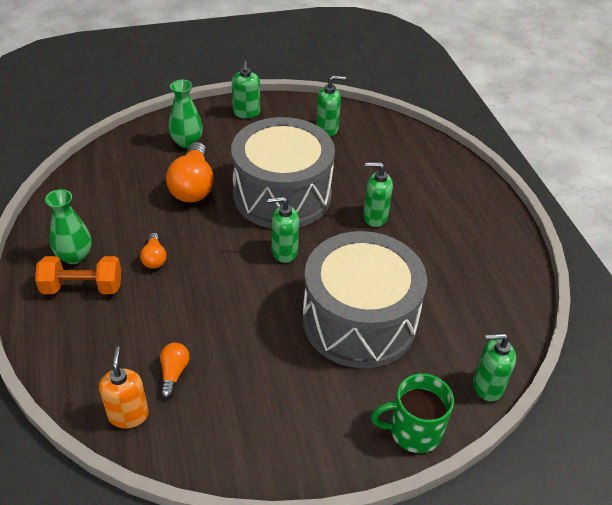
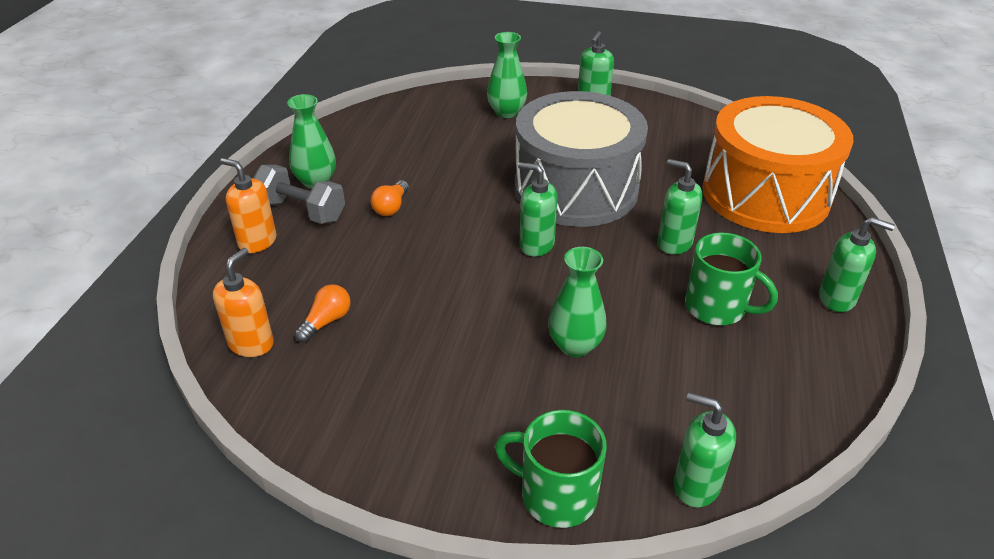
camera: 30 degrees right, 5 degrees down
orange dumbbell [35,256,121,294] -> grey dumbbell [253,165,345,224]
orange light bulb [166,142,214,203] -> none
grey drum [302,231,427,368] -> green vase [548,247,607,357]
green soap dispenser [316,75,346,136] -> green soap dispenser moved to [819,217,895,312]
none -> orange soap dispenser [220,158,277,253]
none -> green mug [685,233,778,325]
none -> orange drum [702,96,853,233]

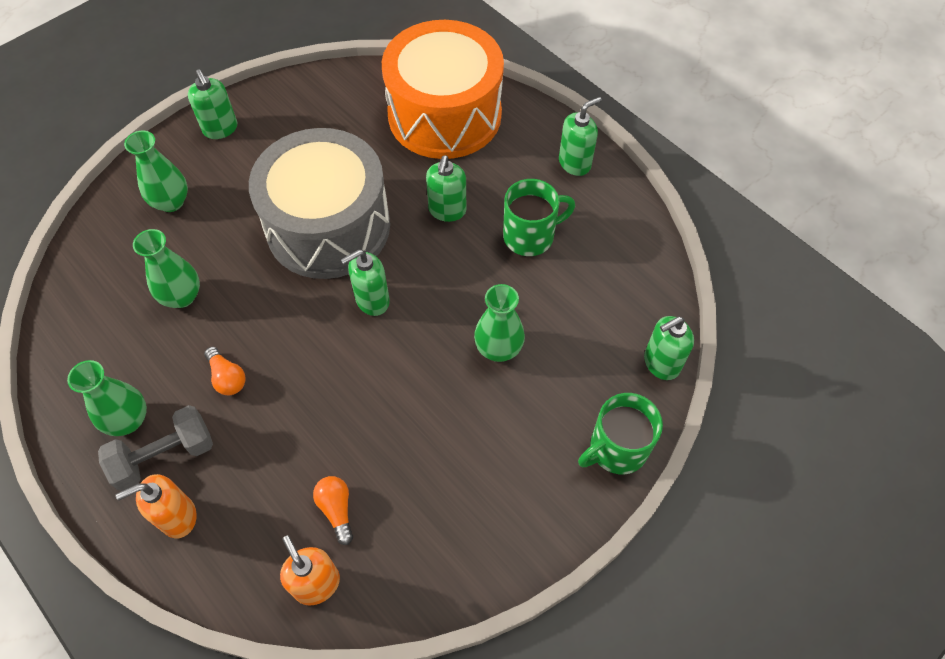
camera: 55 degrees left, 20 degrees up
green soap dispenser [658,159,703,255] -> green soap dispenser turned 60 degrees counterclockwise [426,155,466,222]
none -> green vase [133,229,200,308]

